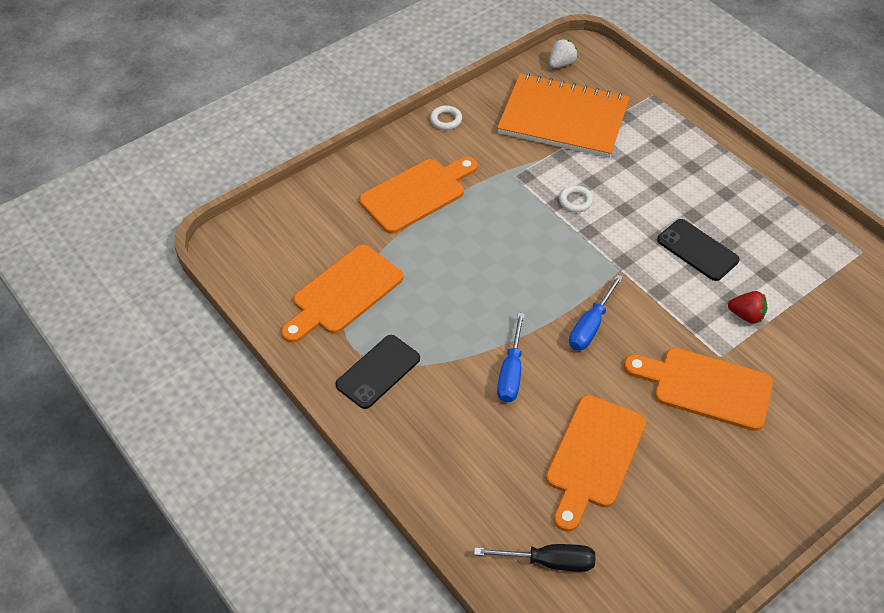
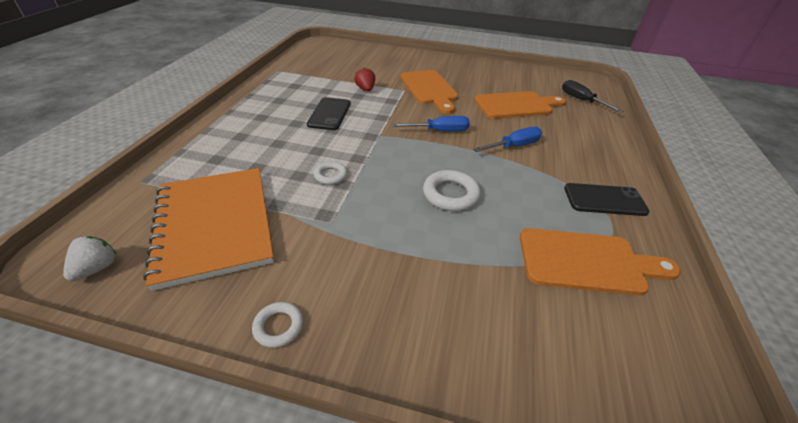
camera: 130 degrees left, 10 degrees down
orange cutting board [359,157,477,234] -> none
white strawberry [549,39,577,68] -> white strawberry turned 105 degrees clockwise [63,236,116,281]
none -> white ring [423,170,480,211]

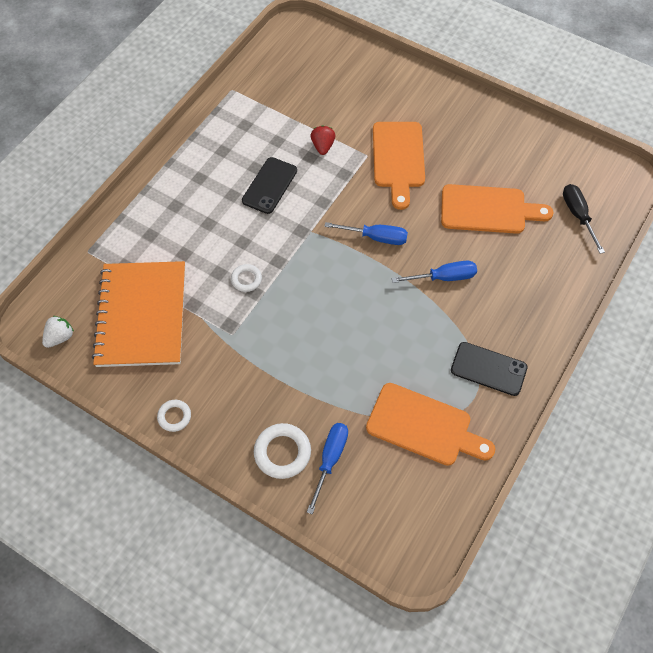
camera: 20 degrees right, 20 degrees up
white ring [423,170,480,211] -> white ring moved to [254,423,311,479]
none -> blue screwdriver [307,423,348,514]

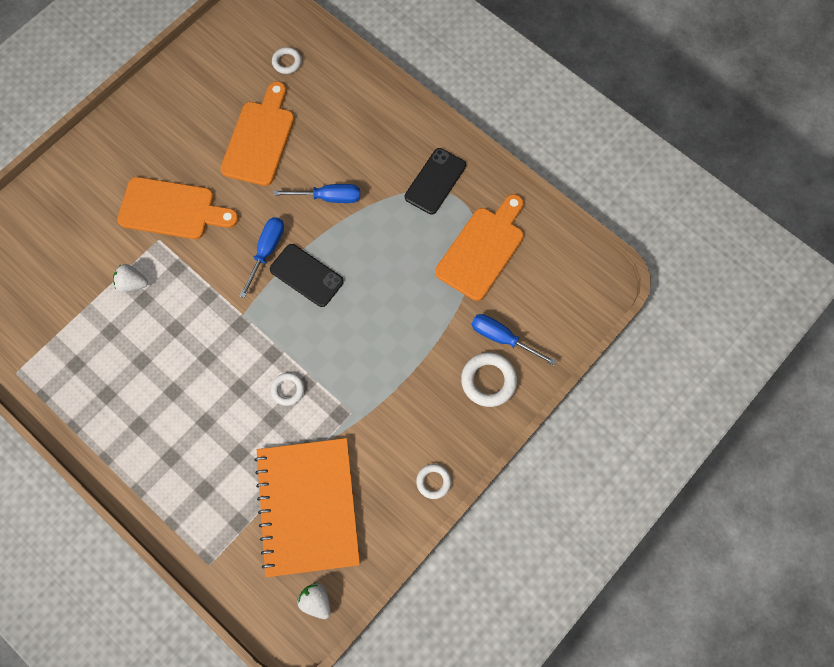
camera: 80 degrees left, 10 degrees up
orange notebook [92,261,185,367] -> orange notebook turned 75 degrees clockwise [254,438,360,577]
black phone [242,157,297,214] -> black phone moved to [270,244,344,307]
red strawberry [311,126,335,155] -> white strawberry [113,264,148,292]
blue screwdriver [392,261,477,283] -> blue screwdriver turned 90 degrees clockwise [273,184,360,203]
black screwdriver [563,184,605,254] -> white ring [272,47,302,74]

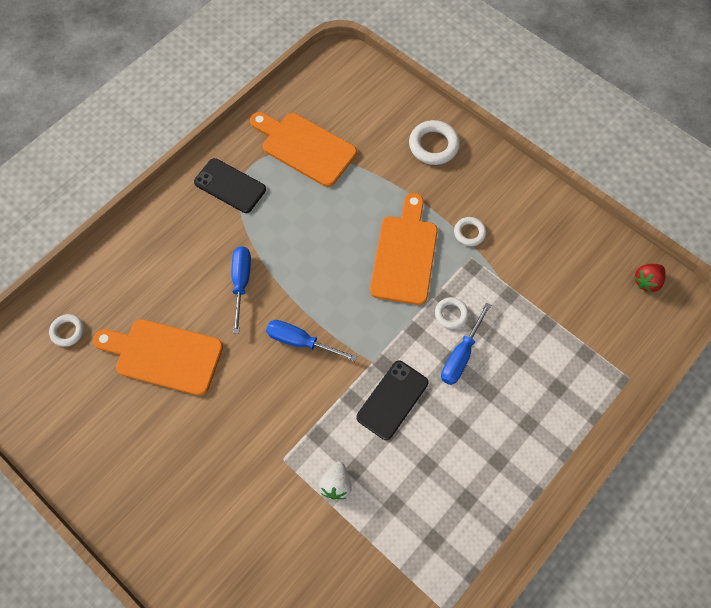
camera: 90 degrees left, 5 degrees down
orange cutting board [117,177,239,239] -> orange cutting board moved to [370,193,438,305]
orange notebook [254,438,360,577] -> none
black phone [270,244,344,307] -> black phone moved to [356,361,428,440]
white strawberry [298,583,331,619] -> red strawberry [634,264,666,293]
white ring [416,464,451,499] -> white ring moved to [454,217,486,246]
blue screwdriver [471,314,556,366] -> blue screwdriver moved to [441,302,491,385]

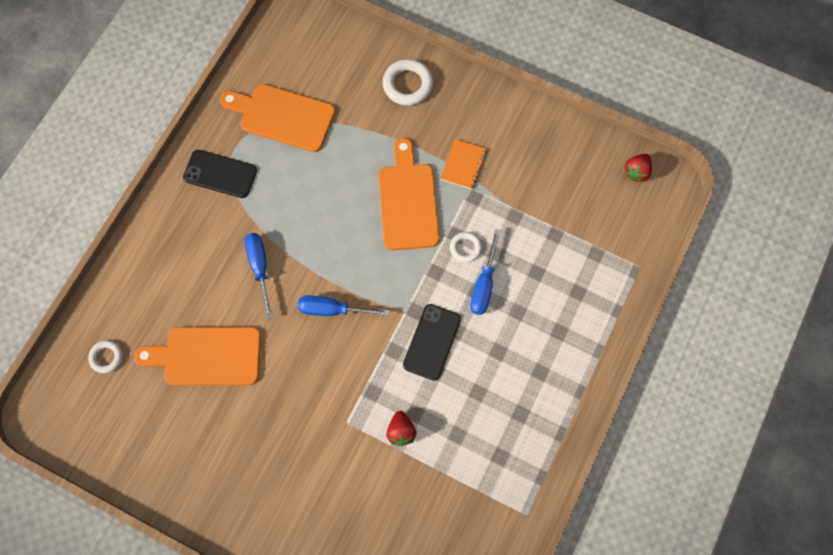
camera: 15 degrees left, 5 degrees up
white strawberry [319,462,352,500] -> red strawberry [386,411,417,446]
white ring [454,217,486,246] -> orange notebook [440,139,487,189]

